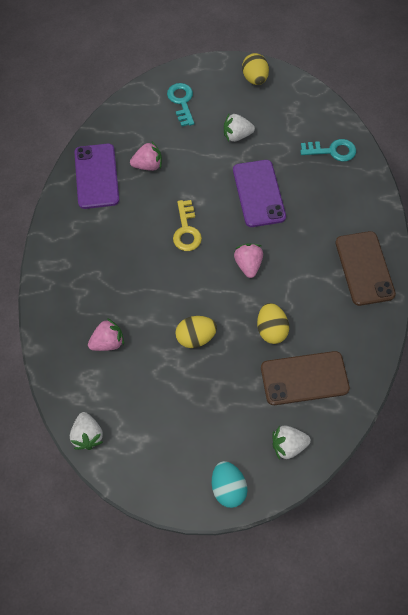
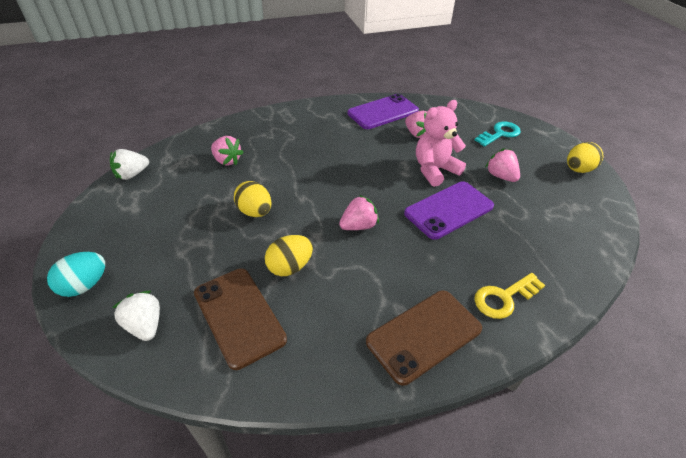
camera: 65 degrees right, 20 degrees down
yellow key [173,200,202,251] -> yellow key moved to [474,273,545,319]
white strawberry [224,114,255,142] -> pink strawberry [485,148,520,182]
turquoise key [300,139,356,162] -> none
none -> pink teddy bear [416,100,466,187]

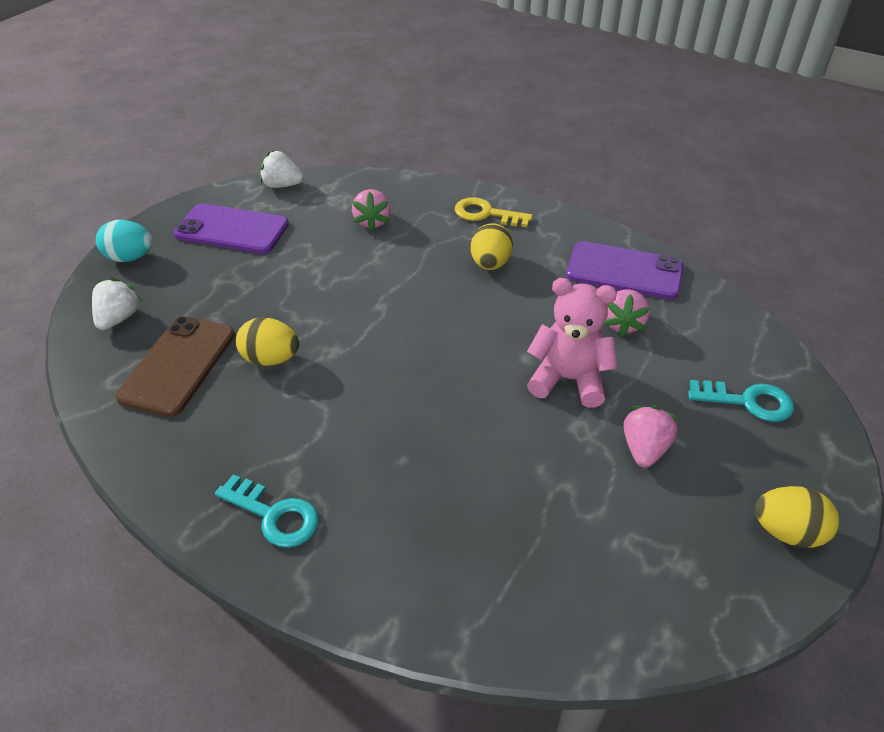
camera: 50 degrees right, 0 degrees up
yellow egg [234,181,271,217] -> yellow egg moved to [471,223,513,270]
pink strawberry [339,195,379,230] -> none
brown phone [366,290,482,386] -> turquoise key [215,474,319,548]
purple phone [404,181,494,240] -> purple phone moved to [174,203,289,254]
yellow key [474,273,545,319] -> yellow key moved to [455,197,533,227]

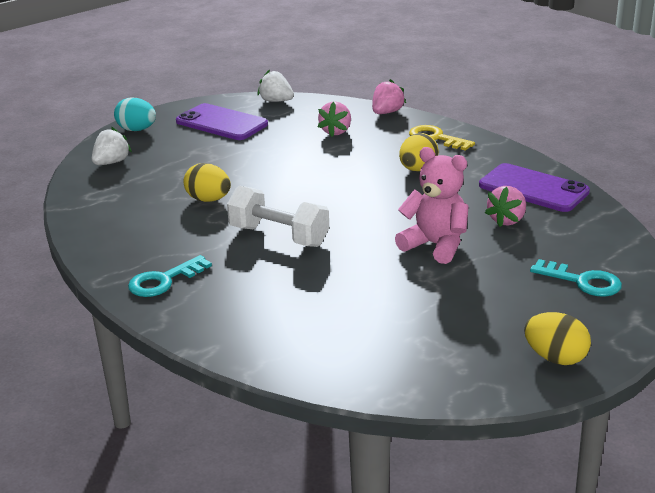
camera: 20 degrees right, 15 degrees down
brown phone [115,316,235,417] -> none
turquoise key [215,474,319,548] -> turquoise key turned 90 degrees clockwise [128,255,212,297]
pink strawberry [624,406,678,468] -> pink strawberry moved to [372,79,406,114]
none -> white dumbbell [227,186,329,247]

